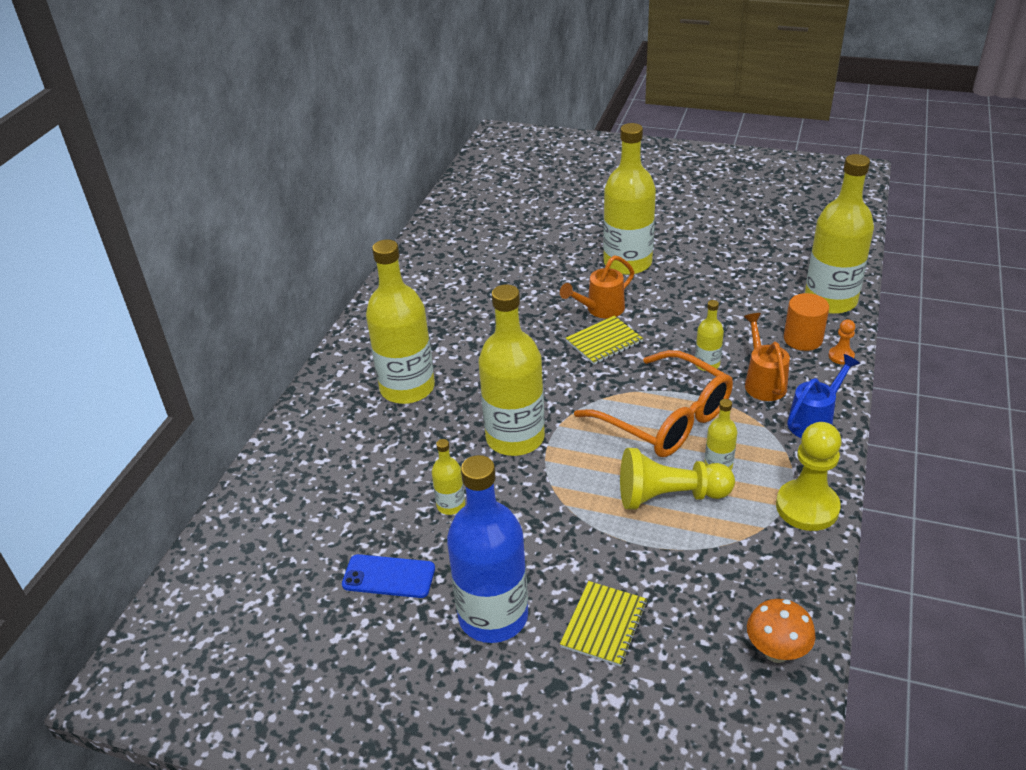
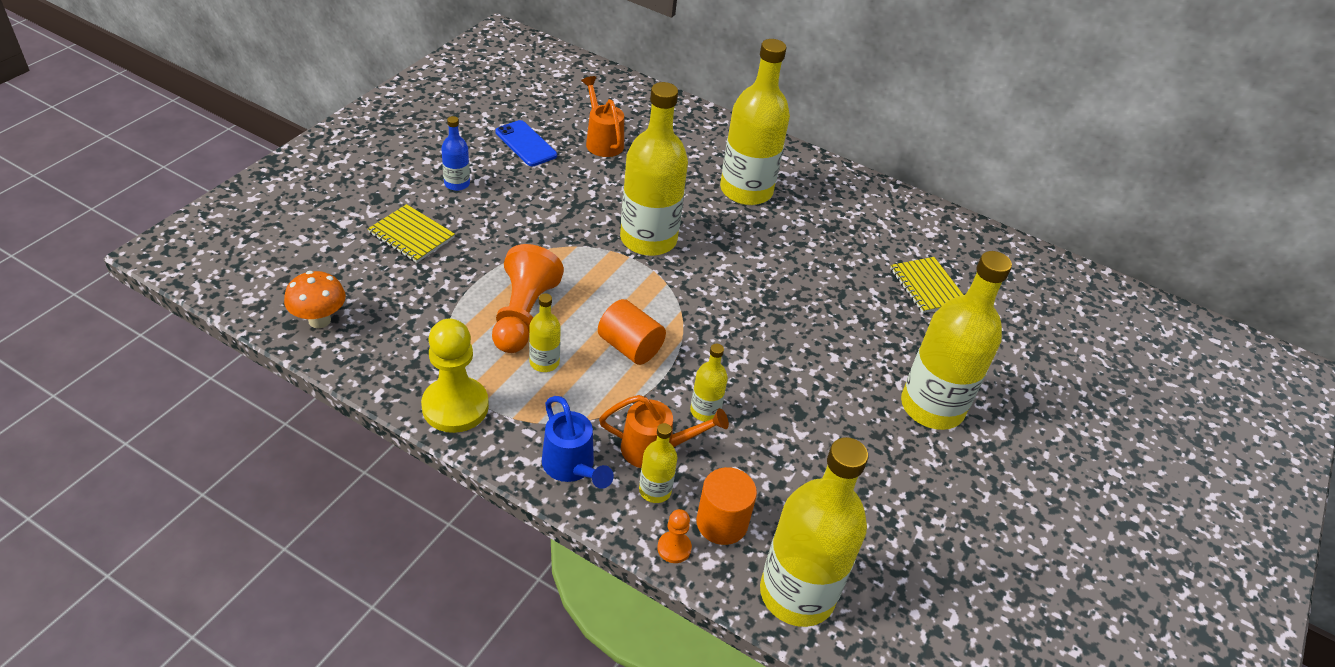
camera: 95 degrees right, 5 degrees up
blue phone [342,554,435,598] -> blue phone turned 60 degrees counterclockwise [495,120,557,166]
yellow bottle [432,439,465,515] -> yellow bottle moved to [639,423,677,503]
blue bottle [447,455,528,643] -> blue bottle [441,116,470,191], size x0.46
orange watering can [560,255,634,319] -> orange watering can moved to [581,76,624,157]
yellow notebook [566,316,643,365] -> yellow notebook moved to [890,257,963,313]
orange glasses [574,350,733,457] -> orange cylinder [598,299,666,365]
yellow pawn [620,448,735,510] -> orange pawn [492,244,564,353]

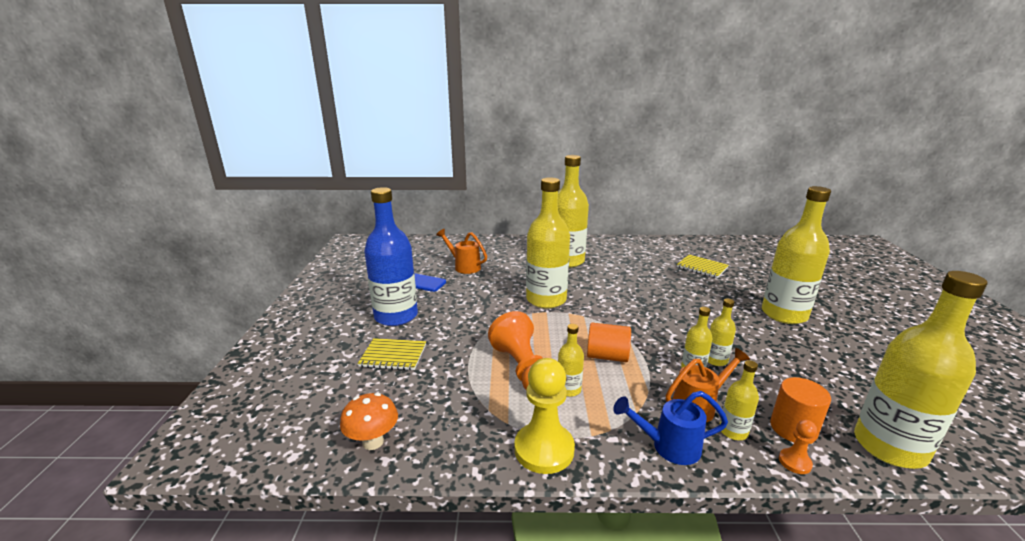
camera: 25 degrees left, 20 degrees down
blue bottle [441,116,470,191] -> blue bottle [364,187,418,326], size x2.20
blue watering can [542,396,614,489] -> blue watering can turned 150 degrees clockwise [613,391,728,465]
none -> yellow bottle [708,298,736,366]

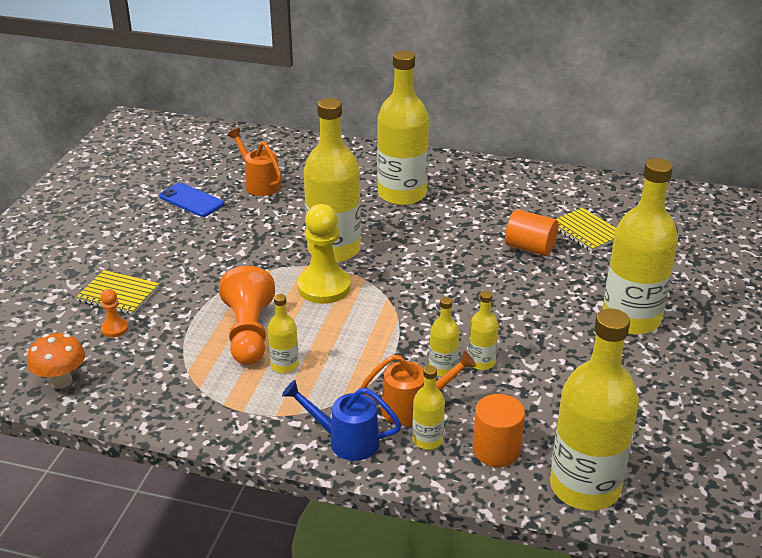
camera: 15 degrees right, 10 degrees up
blue bottle [364,187,418,326] -> none
yellow pawn [514,358,575,474] -> yellow pawn moved to [297,204,351,304]
orange cylinder [587,323,631,362] -> orange cylinder moved to [505,209,558,256]
orange pawn [779,420,817,474] -> orange pawn moved to [100,289,129,337]

